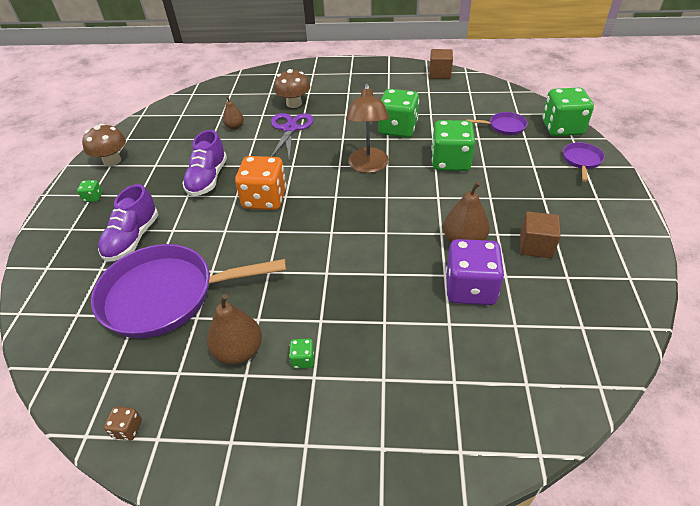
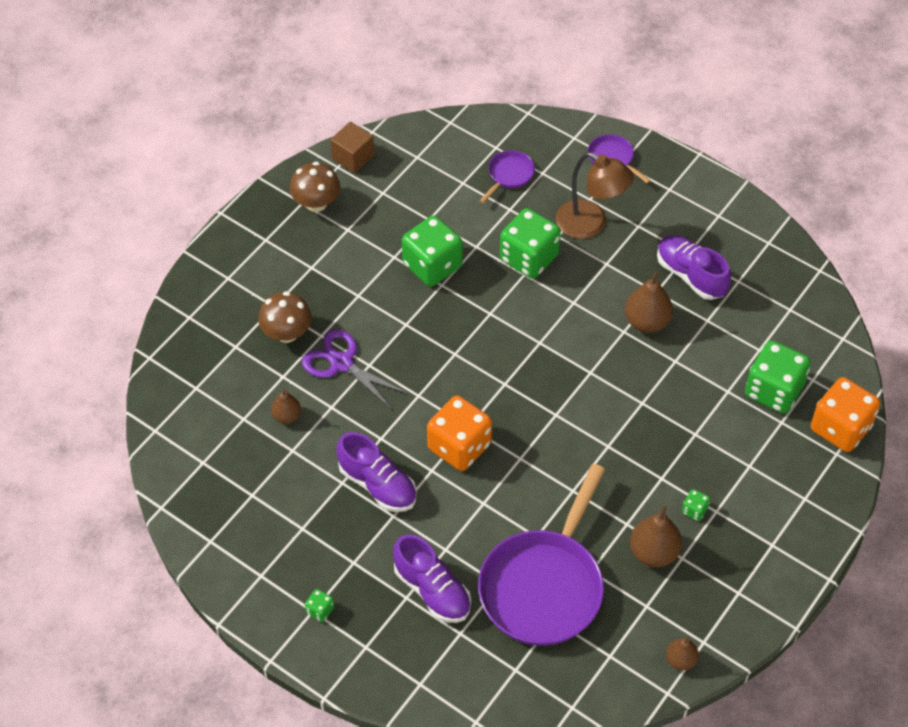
camera: 60 degrees left, 10 degrees up
brown mushroom [82,124,126,166] -> brown mushroom moved to [290,161,340,212]
brown dice [104,406,142,440] -> brown pear [666,637,699,671]
brown lamp [346,83,389,173] -> brown lamp moved to [556,152,634,239]
purple dice [446,239,504,305] -> none
brown cube [520,211,561,258] -> purple shoe [657,235,731,300]
green dice [542,87,594,136] -> green dice moved to [745,340,811,413]
none -> orange dice [811,377,880,452]

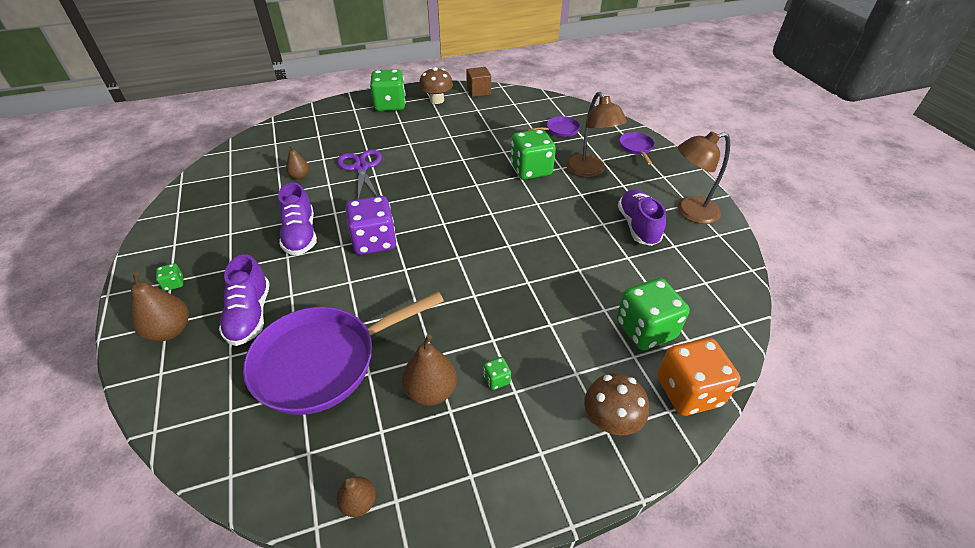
camera: 35 degrees right, 10 degrees down
brown mushroom [258,291,312,343] -> brown mushroom moved to [584,373,649,435]
green dice [402,216,463,287] -> green dice moved to [370,69,405,111]
orange dice [427,395,492,471] -> purple dice [345,196,396,255]
brown pear [625,270,673,333] -> brown pear moved to [131,272,189,341]
none -> brown lamp [677,131,730,224]

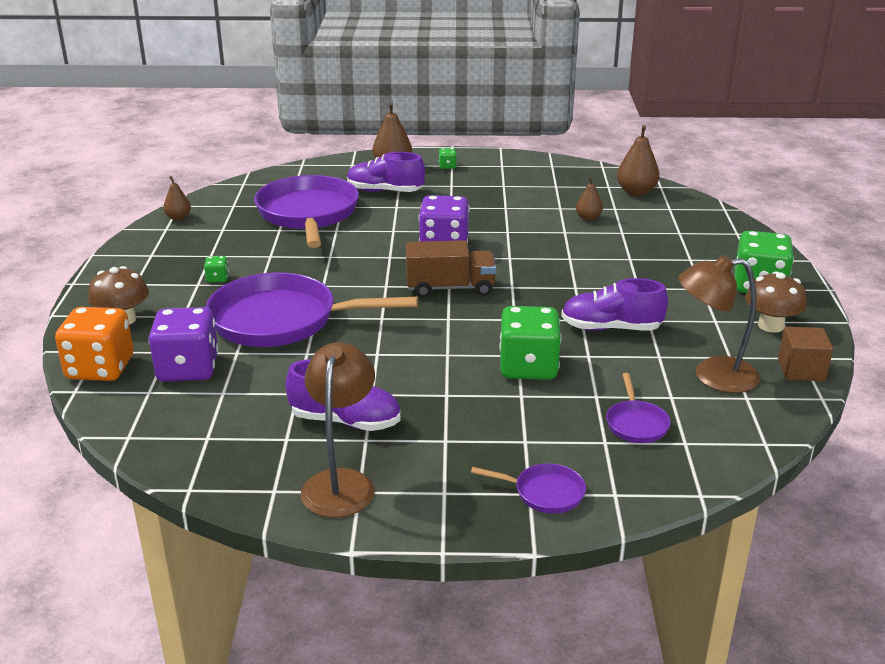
camera: 110 degrees right, 15 degrees down
purple shoe [278,182,317,256] -> purple shoe moved to [561,278,668,331]
purple scissors [337,150,382,199] -> none
brown pear [402,334,457,406] -> brown pear moved to [617,125,660,196]
brown lamp [566,92,627,177] -> brown lamp moved to [678,255,760,393]
green dice [617,278,690,350] -> purple dice [149,307,219,381]
none -> purple pan [206,273,418,347]
none -> brown truck [406,240,496,297]

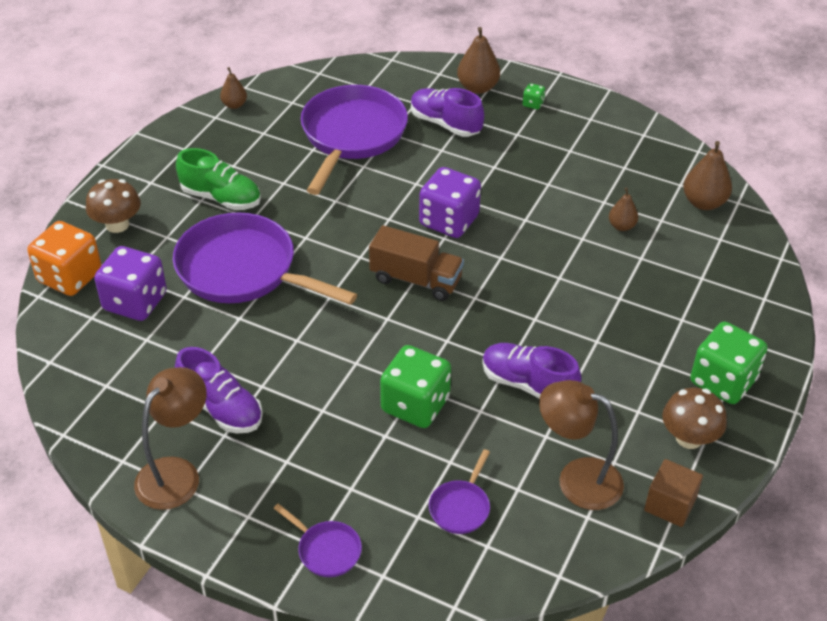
camera: 25 degrees right, 15 degrees up
green dice [204,256,229,282] -> green shoe [176,148,261,210]

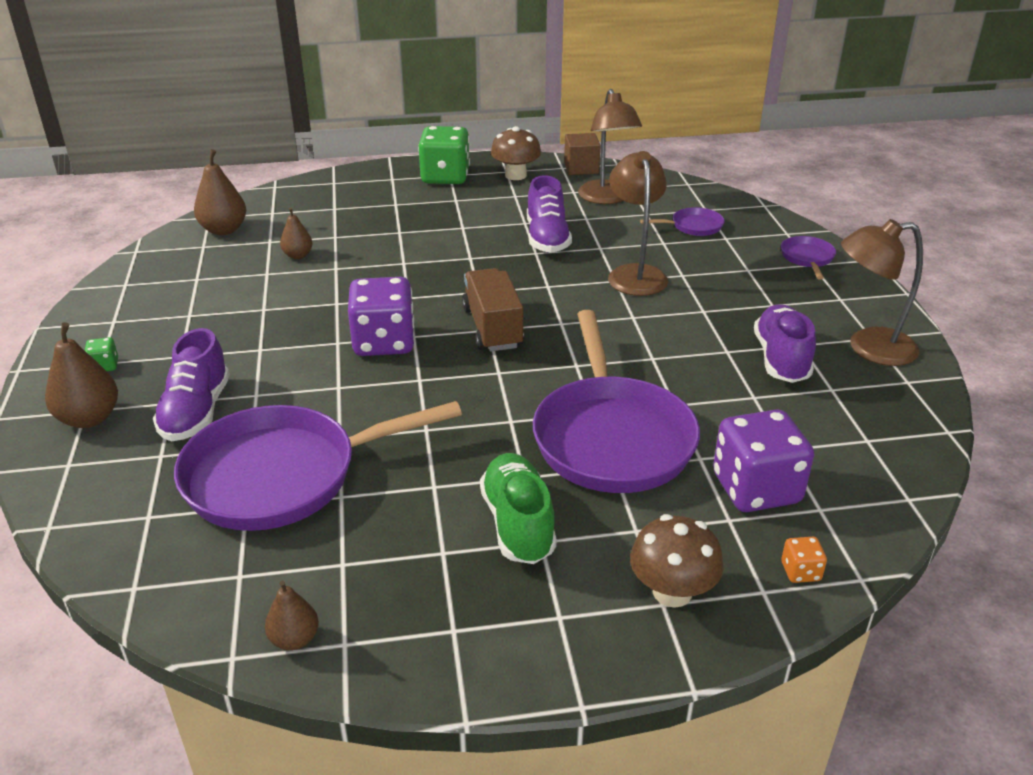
camera: 125 degrees left, 10 degrees down
orange dice [27,221,102,296] -> orange dice [781,537,827,583], size x0.42
green dice [380,345,451,428] -> brown lamp [608,151,668,296]

